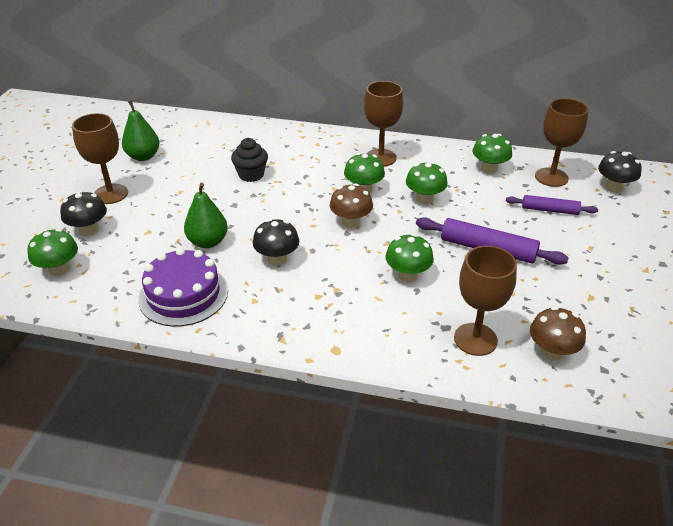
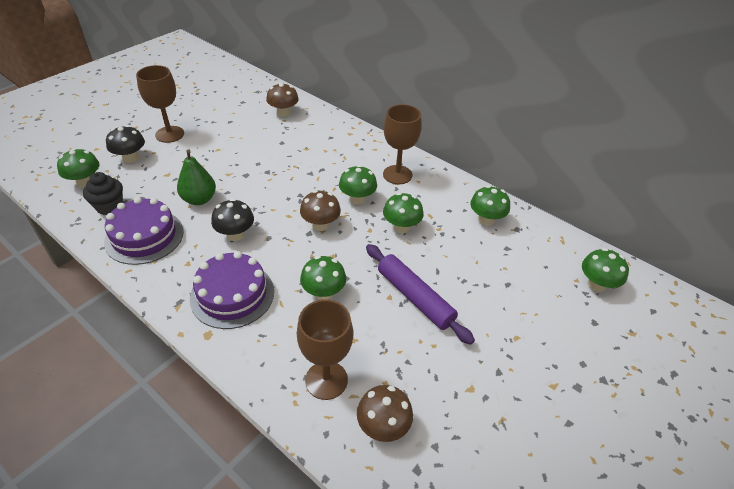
camera: 25 degrees right, 5 degrees up
green pear [122,100,159,161] -> none
black cupcake [231,138,268,182] -> black cupcake moved to [83,172,123,215]
purple rolling pin [506,195,598,215] -> none
brown goblet [535,98,588,187] -> none
black mushroom [598,151,642,192] -> green mushroom [582,248,629,292]
none -> purple cake [190,251,274,329]
none -> brown mushroom [266,83,299,117]

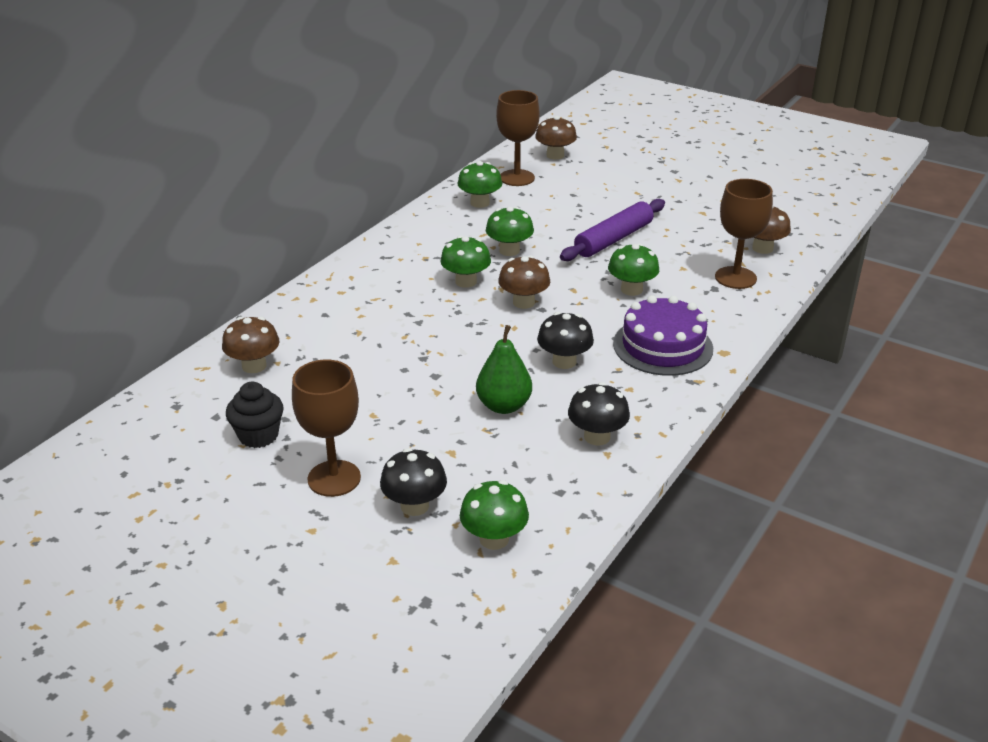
camera: 95 degrees left, 10 degrees down
black cupcake [83,172,123,215] -> black cupcake moved to [226,382,284,448]
purple cake [104,197,184,265] -> black mushroom [568,382,630,445]
brown goblet [383,104,421,184] -> brown goblet moved to [496,90,540,186]
green mushroom [582,248,629,292] -> brown mushroom [535,116,577,160]

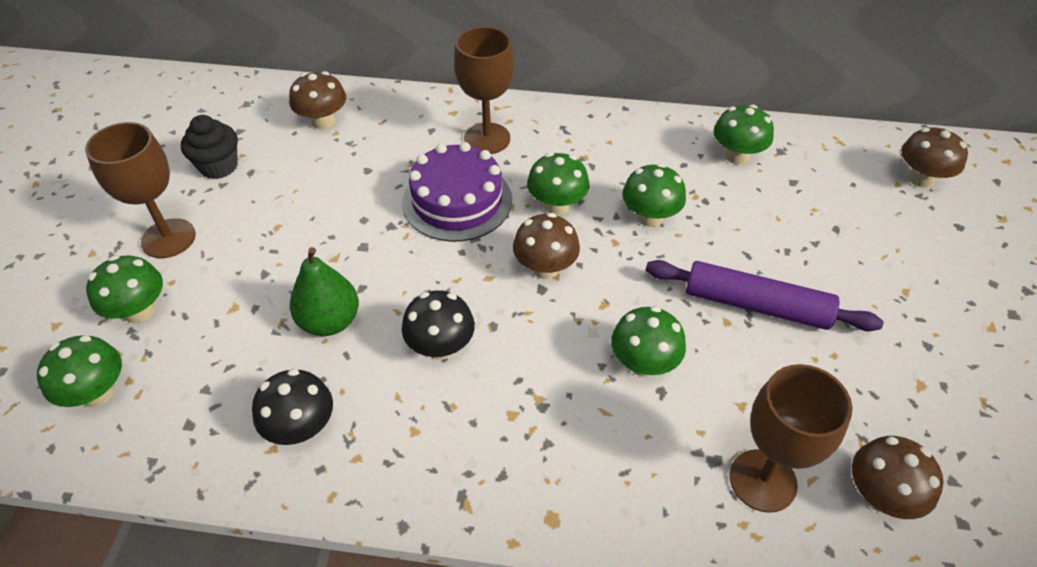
camera: 65 degrees right, 15 degrees up
black mushroom [380,448,447,516] -> green mushroom [86,255,163,323]
brown goblet [496,90,540,186] -> brown goblet moved to [454,27,514,154]
purple cake [613,295,713,376] -> purple cake moved to [402,142,512,242]

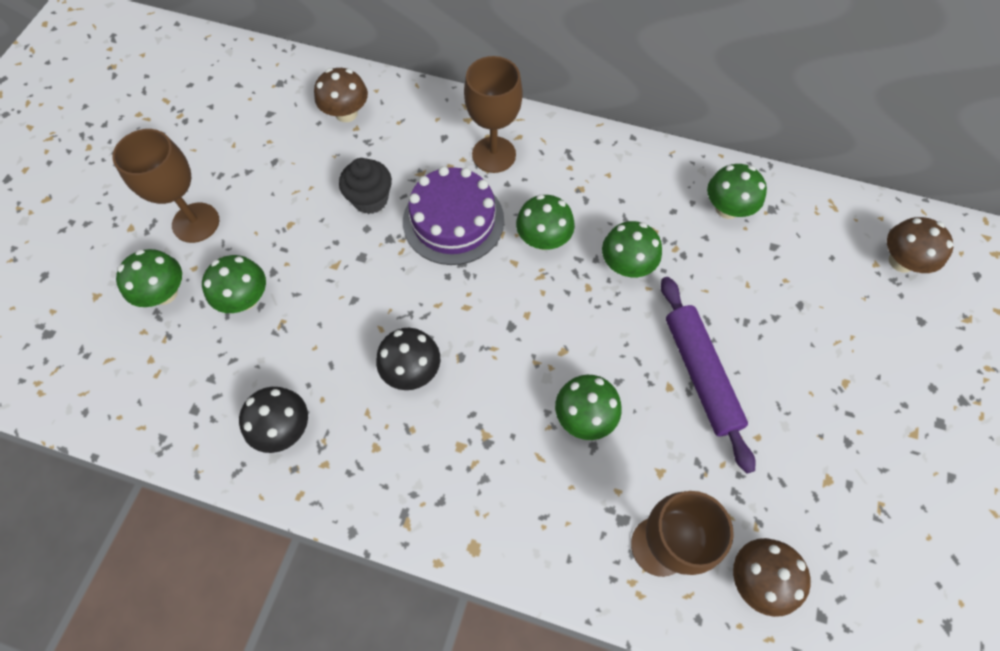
camera: 10 degrees right, 15 degrees up
green mushroom [37,335,122,407] -> green mushroom moved to [202,255,266,313]
black cupcake [181,115,238,179] -> black cupcake moved to [339,158,392,214]
green pear [290,247,359,336] -> none
brown mushroom [513,213,580,279] -> none
purple rolling pin [646,260,883,331] -> purple rolling pin turned 45 degrees clockwise [661,277,756,474]

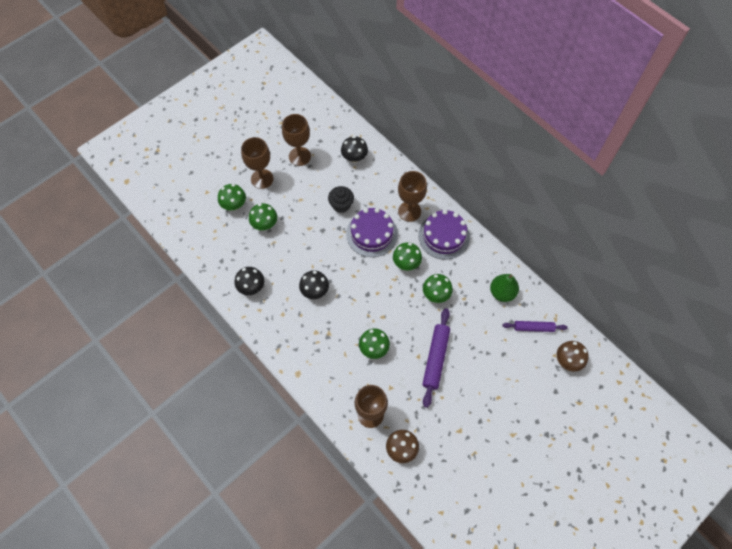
camera: 30 degrees right, 0 degrees up
brown mushroom [314,68,368,122] -> black mushroom [341,136,368,163]
green mushroom [707,164,767,219] -> green pear [490,274,519,302]
none -> brown goblet [282,114,311,166]
none -> purple cake [418,209,470,260]
none -> purple rolling pin [503,321,567,332]

